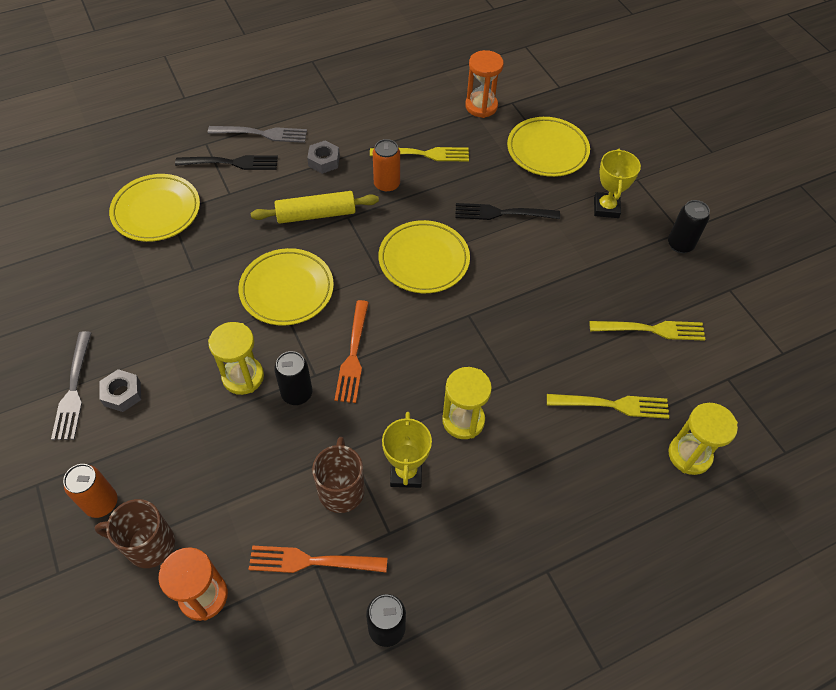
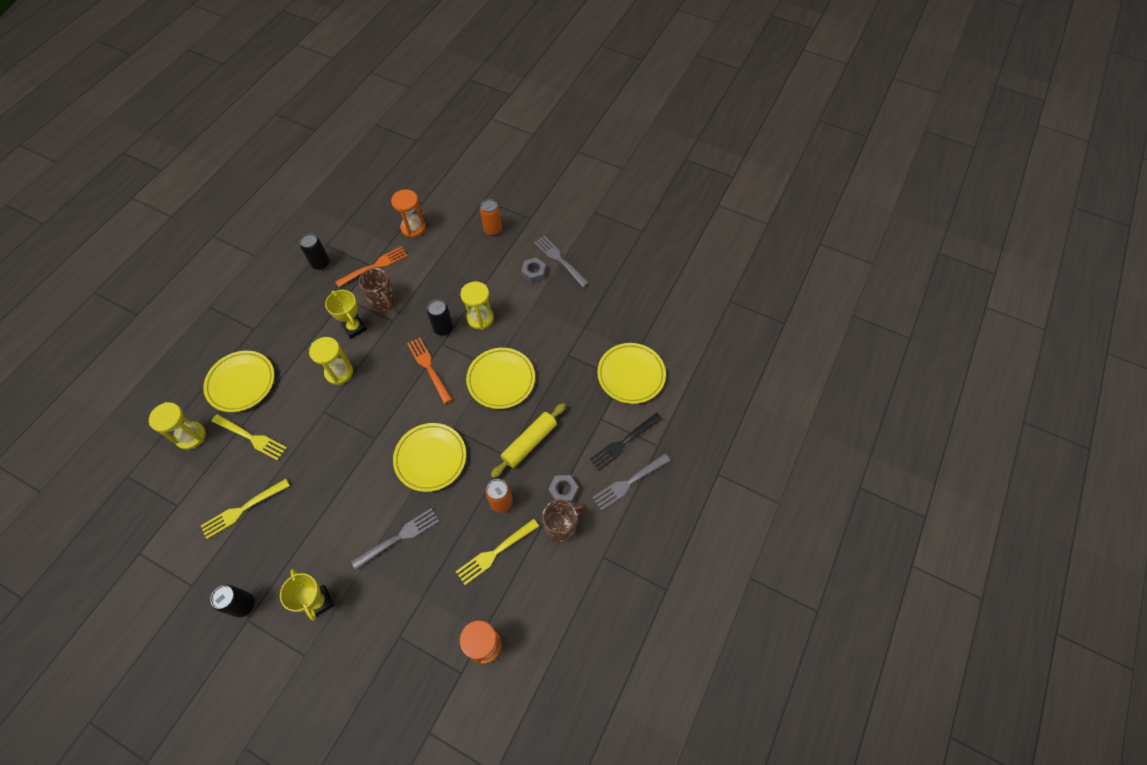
camera: 145 degrees right, 5 degrees up
brown mug [95,499,175,568] -> brown mug moved to [542,499,587,543]
black fork [455,203,560,220] -> grey fork [351,508,439,570]
yellow plate [507,117,590,177] -> yellow plate moved to [203,351,275,412]
yellow fork [547,394,669,419] -> yellow fork turned 120 degrees counterclockwise [211,414,287,460]

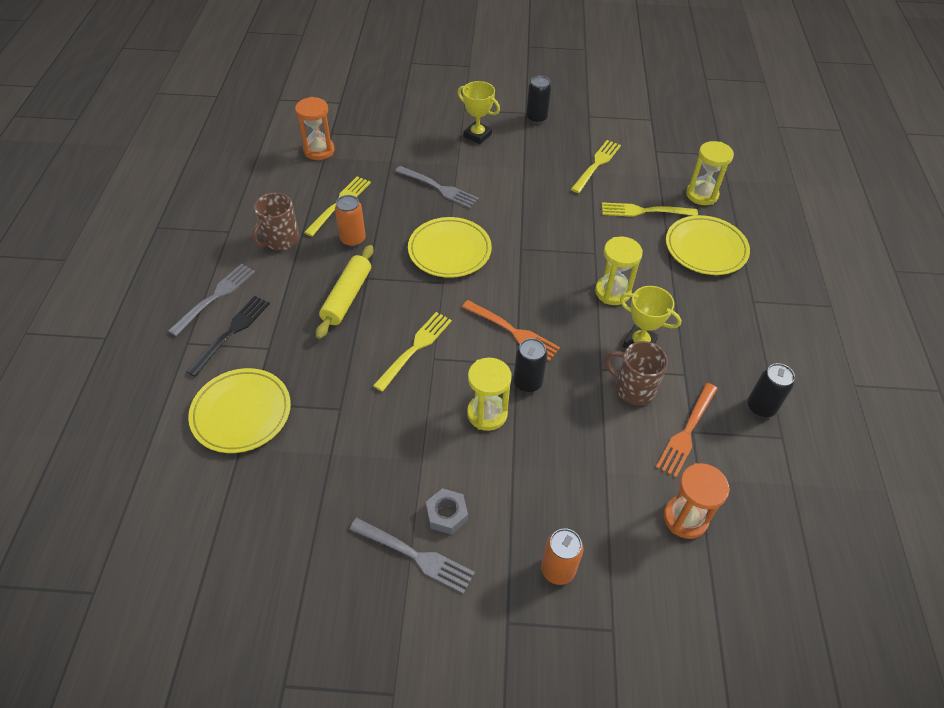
camera: 155 degrees right, 10 degrees down
grey fork [351,508,439,570] -> grey fork turned 90 degrees counterclockwise [395,166,479,208]
yellow plate [466,348,535,409] -> yellow fork [373,312,452,392]
grey nut [548,475,579,503] -> none

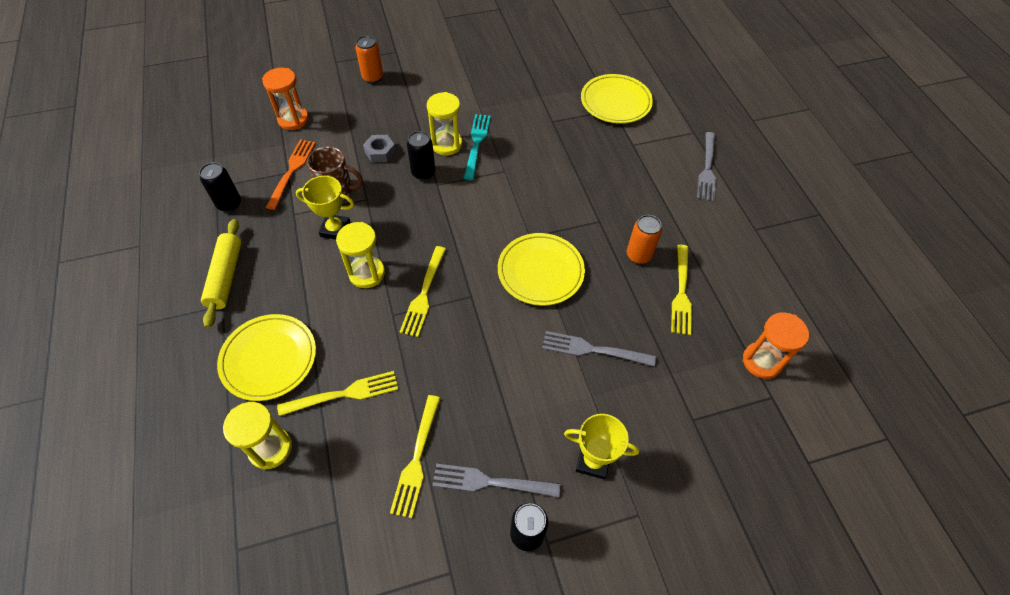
camera: 160 degrees right, 5 degrees up
black fork [186,296,270,377] -> none
brown mug [252,193,299,250] -> none
yellow rolling pin [316,245,374,339] -> yellow rolling pin moved to [201,219,242,328]
grey fork [349,518,475,594] -> grey fork moved to [432,464,560,497]
yellow fork [373,312,452,392] -> yellow fork moved to [400,246,446,337]
grey nut [426,488,468,535] -> grey nut moved to [363,135,396,162]
orange fork [462,300,560,361] -> none
none -> turquoise fork [464,114,491,180]

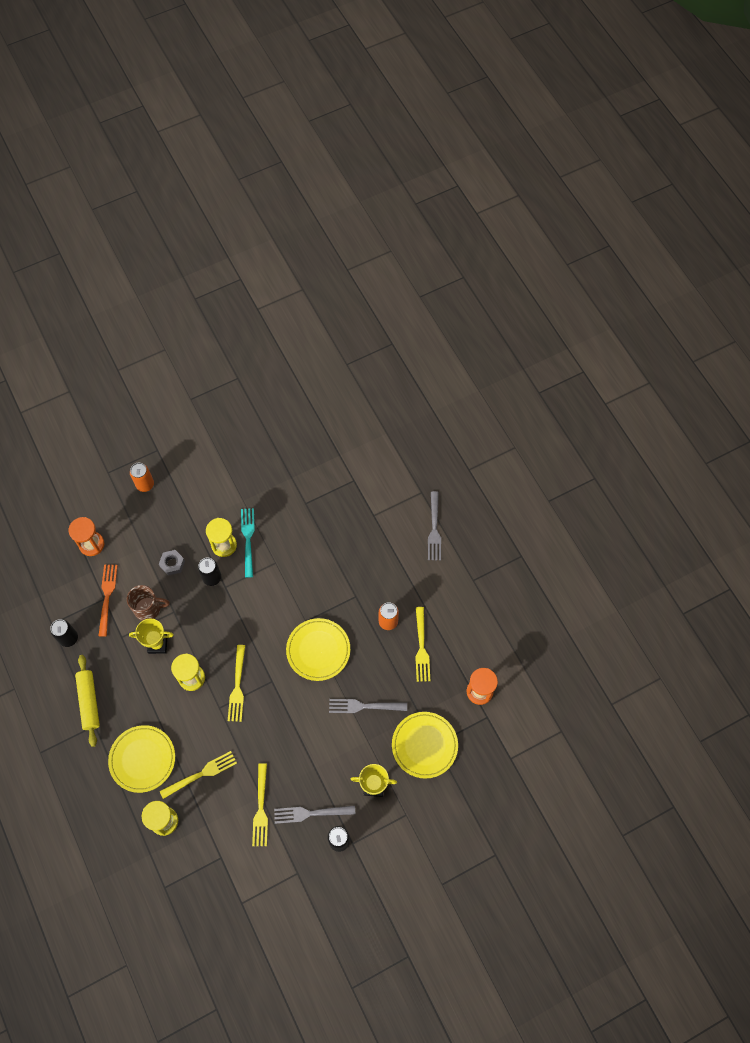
camera: 10 degrees left, 10 degrees up
yellow plate [581,74,653,124] -> yellow plate moved to [392,712,458,779]

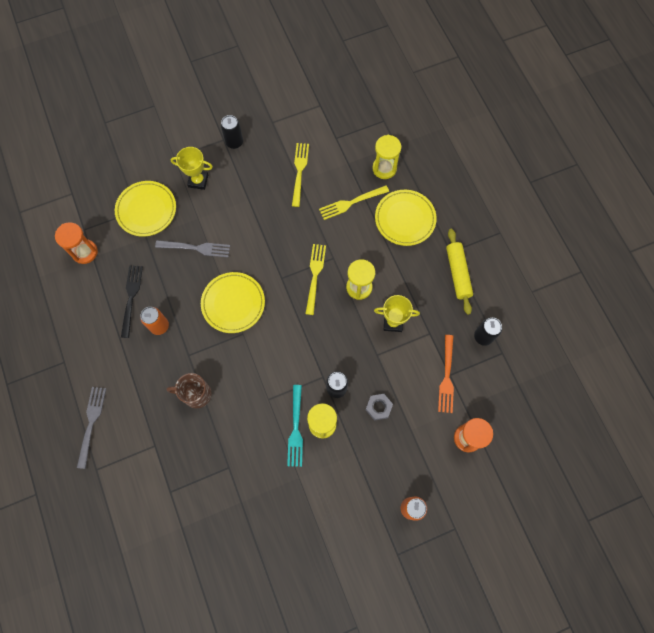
camera: 175 degrees left, 5 degrees up
brown mug [127,585,170,621] -> brown mug moved to [166,373,212,408]
grey fork [274,805,355,824] -> none
yellow fork [415,607,430,682] -> black fork [121,265,143,338]

